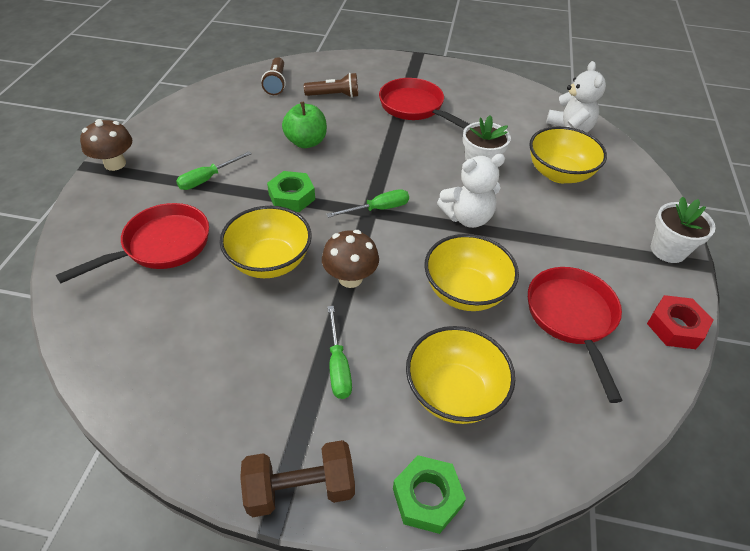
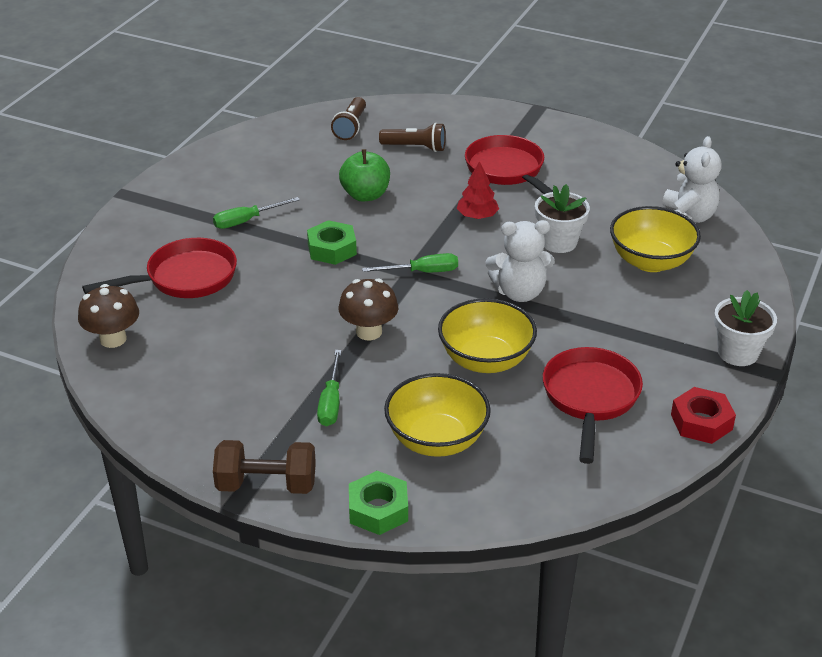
camera: 15 degrees right, 10 degrees down
brown mushroom [80,119,132,171] -> brown mushroom moved to [78,284,139,348]
yellow bowl [220,206,312,278] -> none
none -> red tree [457,161,499,219]

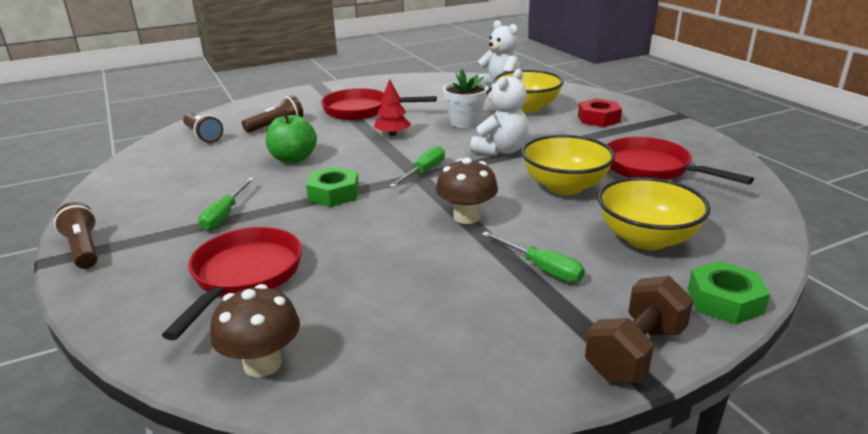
camera: 50 degrees left, 10 degrees down
red nut [671,387,736,444] -> red nut moved to [578,98,622,127]
white flower pot [714,290,777,366] -> none
none -> brown flashlight [54,202,98,269]

